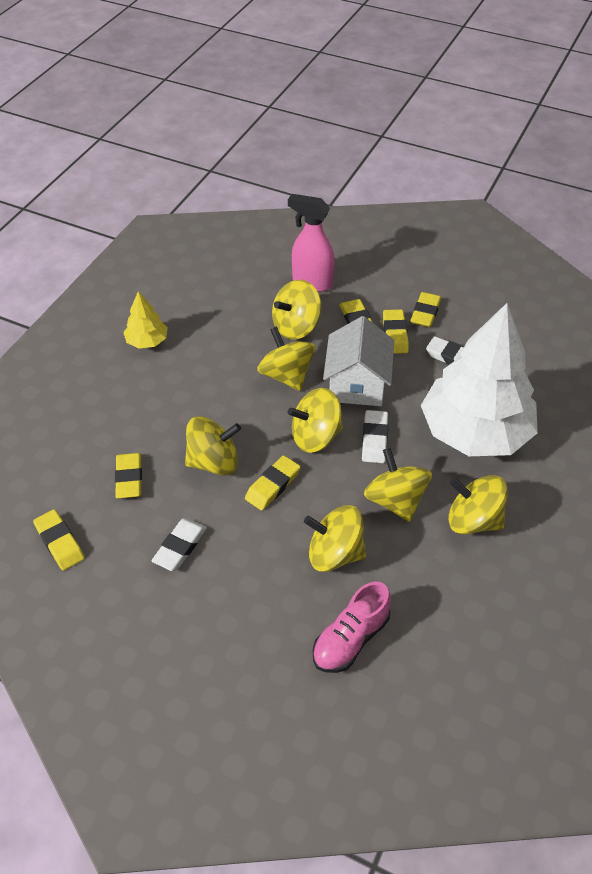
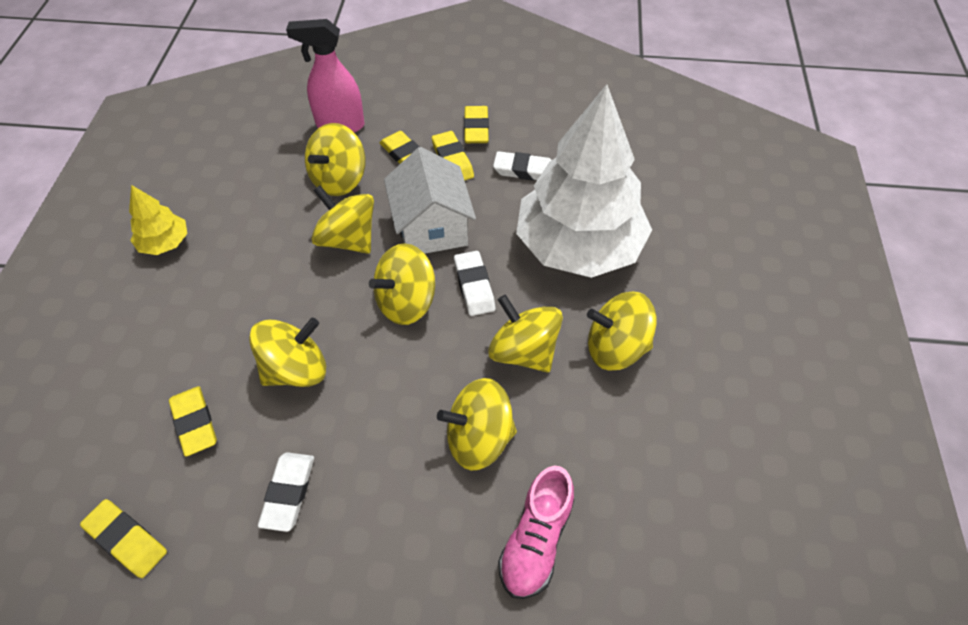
camera: 20 degrees left, 5 degrees up
yellow eraser [245,455,300,511] -> none

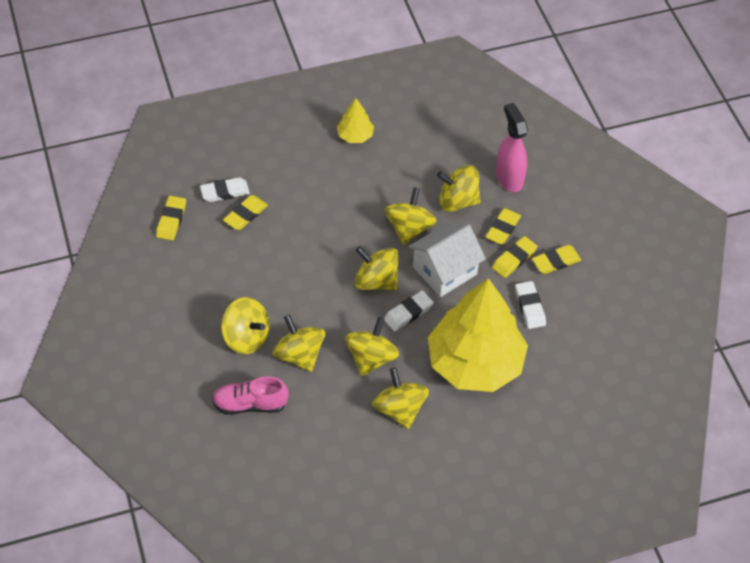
camera: 65 degrees right, 0 degrees up
yellow spinning top [249,318,326,387] -> yellow spinning top moved to [221,297,270,354]
white eraser [258,452,314,532] -> white eraser moved to [200,177,250,202]
white tree [516,84,652,278] -> yellow tree [428,278,528,392]

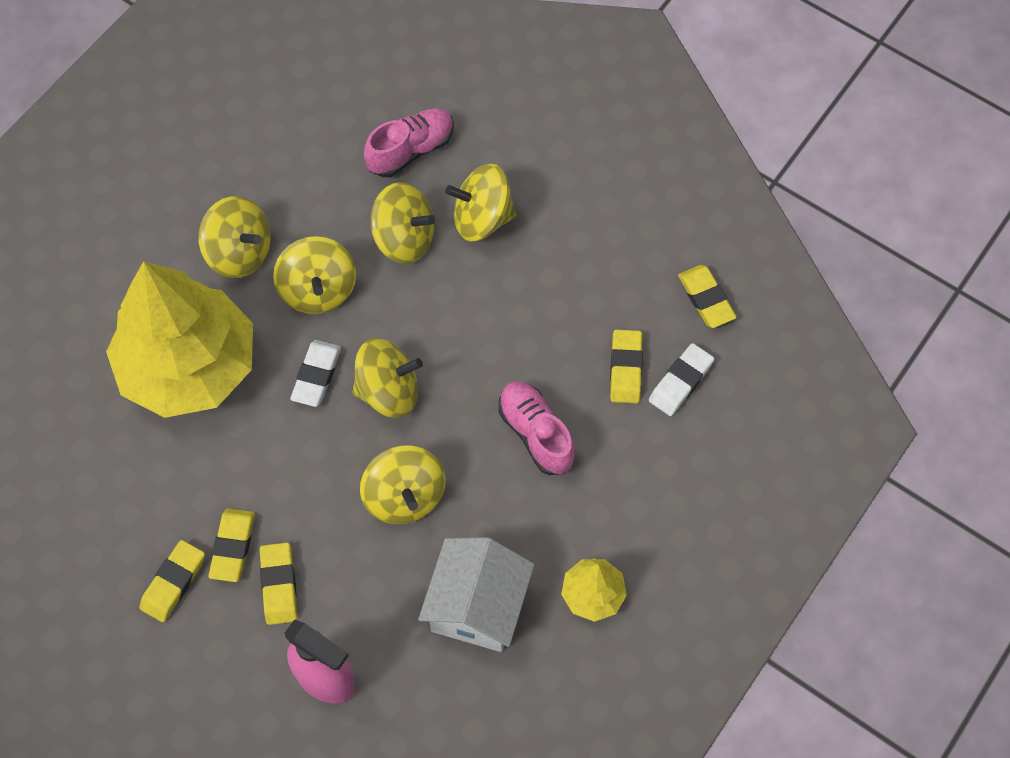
camera: 145 degrees right, 10 degrees up
white house [408,221,486,297] -> white house moved to [418,537,534,652]
yellow spinning top [437,165,481,212] -> none
white eraser [515,281,546,329] -> none
none -> pink shoe [498,381,575,475]

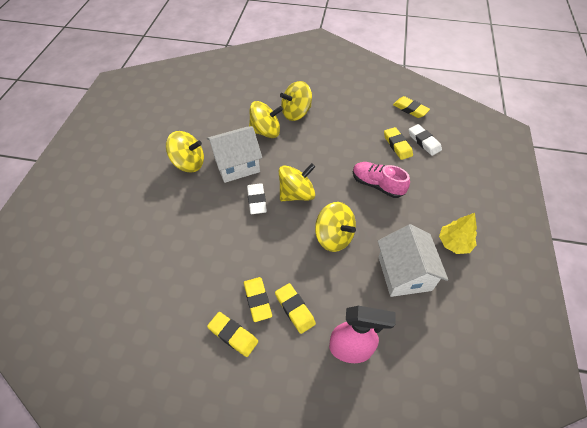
camera: 25 degrees left, 10 degrees down
yellow tree [106,261,253,418] -> none
yellow eraser [139,540,205,622] -> yellow eraser turned 60 degrees counterclockwise [207,312,258,357]
yellow spinning top [273,236,356,314] -> white house [207,126,262,183]
pink shoe [364,108,454,177] -> none
white eraser [649,343,714,416] -> white eraser turned 45 degrees counterclockwise [408,124,442,156]

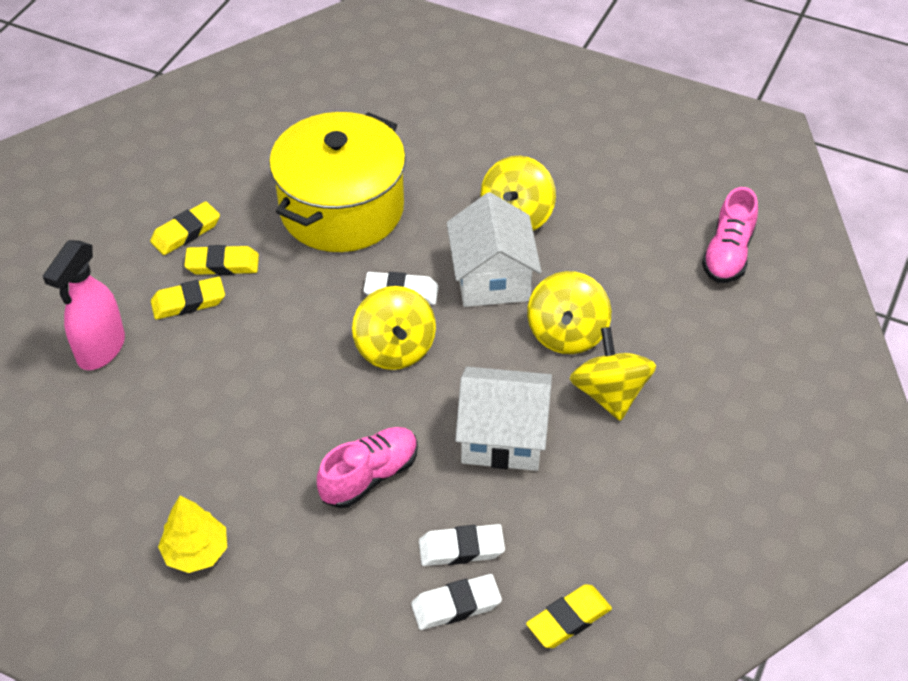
camera: 105 degrees right, 5 degrees down
yellow spinning top [315,202,356,252] -> none
white house [378,224,448,297] -> white house moved to [455,367,552,471]
yellow eraser [384,127,413,160] -> white eraser [419,524,505,566]
none -> yellow pot [269,112,406,252]
none -> pink shoe [702,187,758,283]

